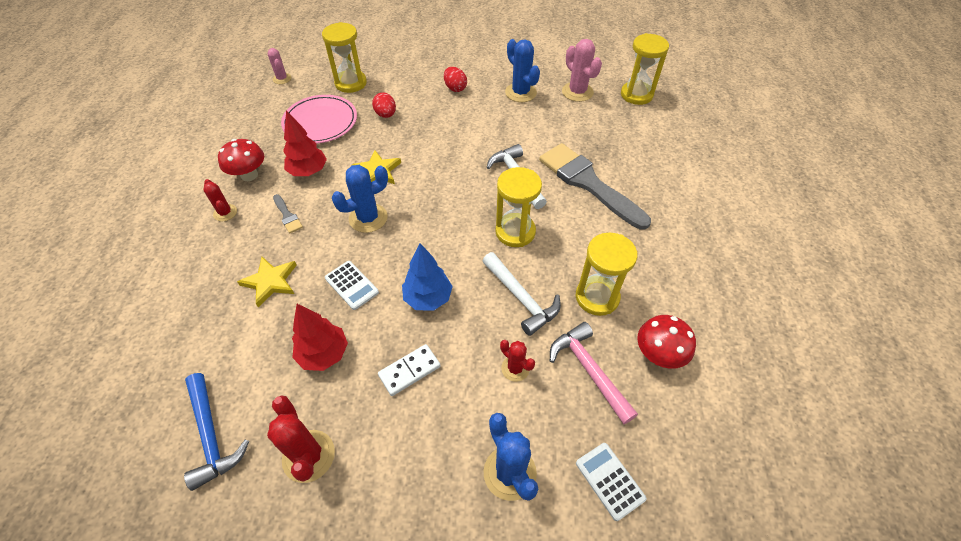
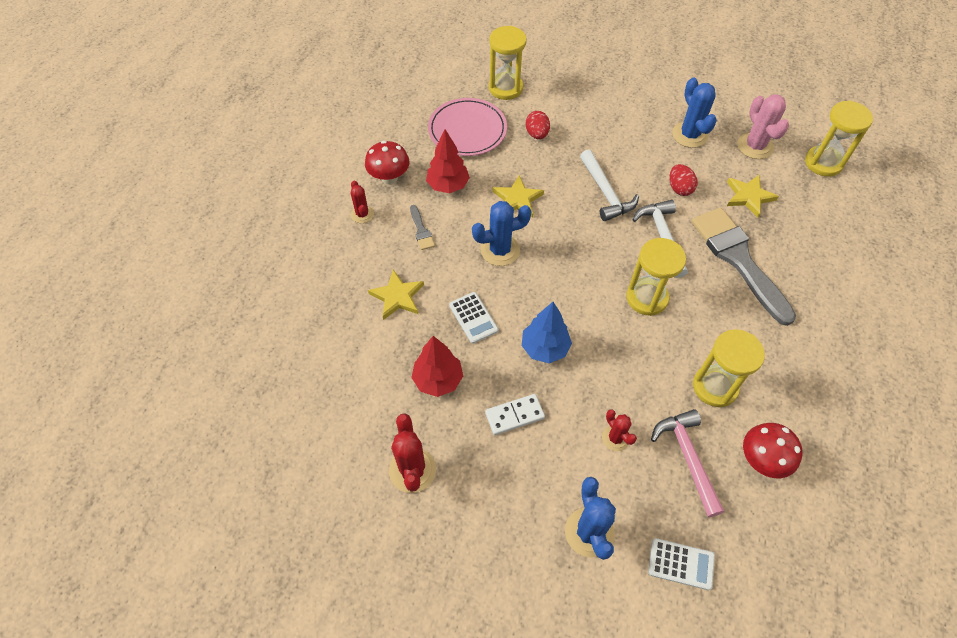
camera: 15 degrees right, 5 degrees up
blue hammer [184,373,249,491] -> none
pink cactus [268,48,291,84] -> none
red egg [444,67,467,92] -> red egg moved to [669,164,698,196]
white hammer [482,252,561,336] -> white hammer moved to [580,149,639,221]
white calculator [576,443,647,521] -> white calculator turned 120 degrees clockwise [648,538,715,590]
none -> yellow star [727,175,779,218]

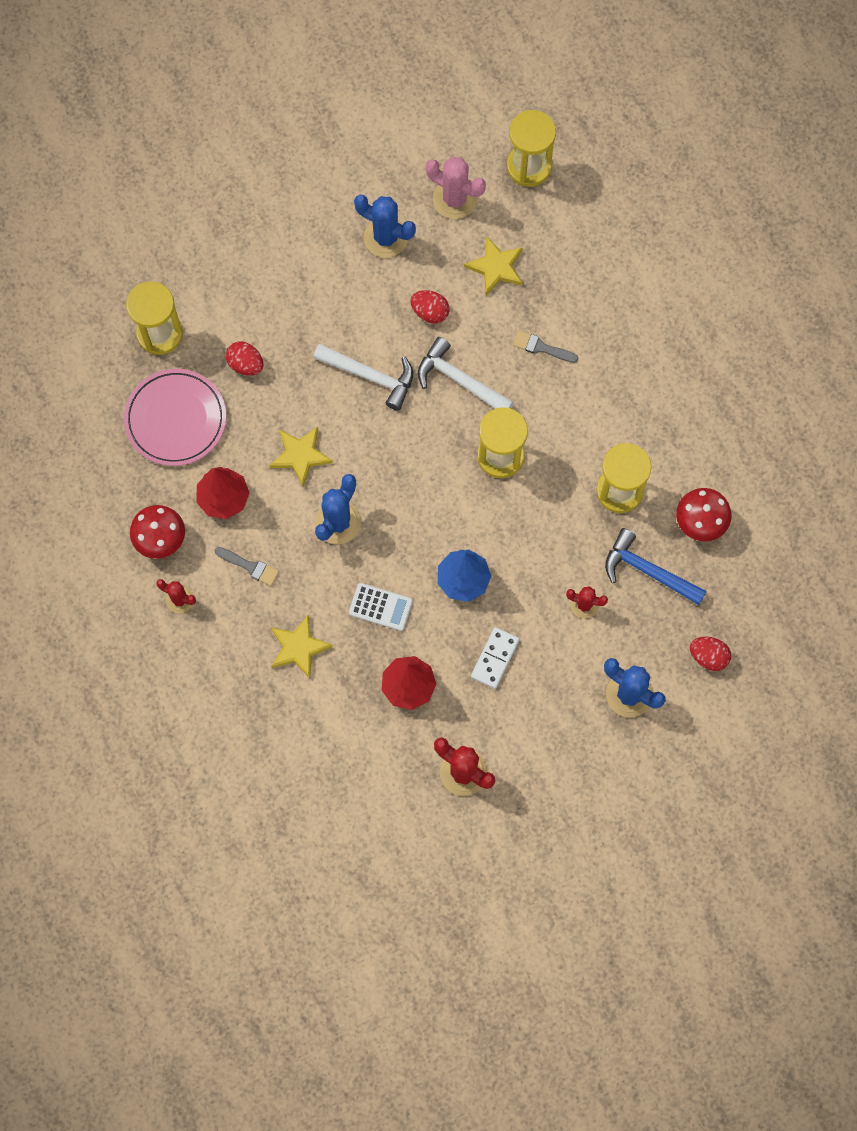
camera: 45 degrees left, 15 degrees up
white calculator [648,538,715,590] -> red egg [690,637,731,671]
pink hammer [651,409,724,517] -> blue hammer [605,528,707,605]
grey brush [691,208,796,326] -> grey brush [513,331,578,363], size x0.41

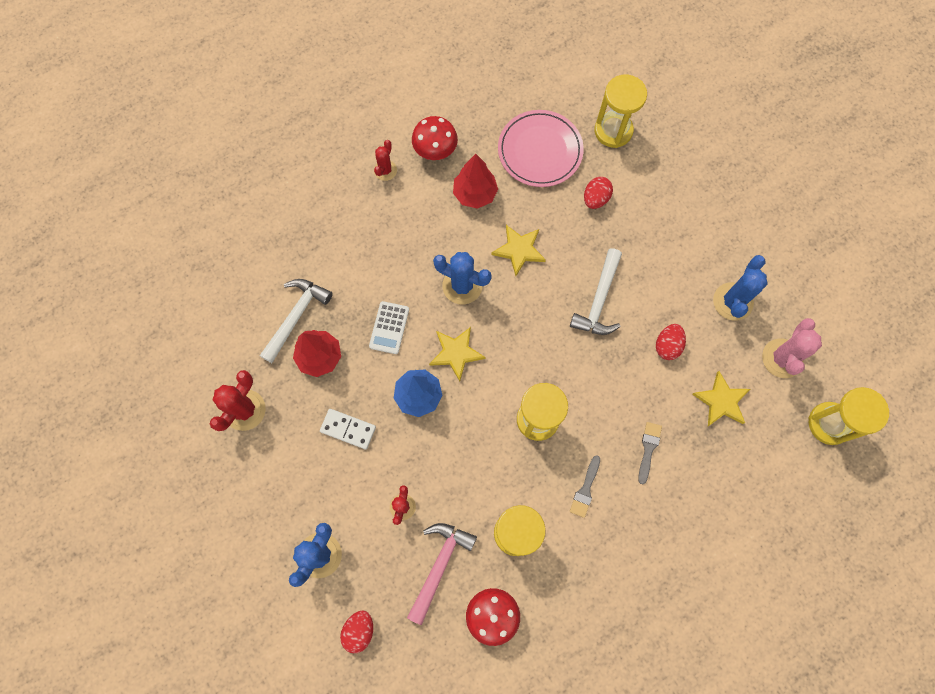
camera: 85 degrees right, 0 degrees up
grey brush [215,547,279,586] -> grey brush moved to [570,455,600,518]
yellow star [271,615,333,678] -> yellow star moved to [429,327,485,381]
white hammer [418,337,514,409] -> white hammer moved to [260,279,333,363]
blue hammer [605,528,707,605] -> pink hammer [407,523,477,625]

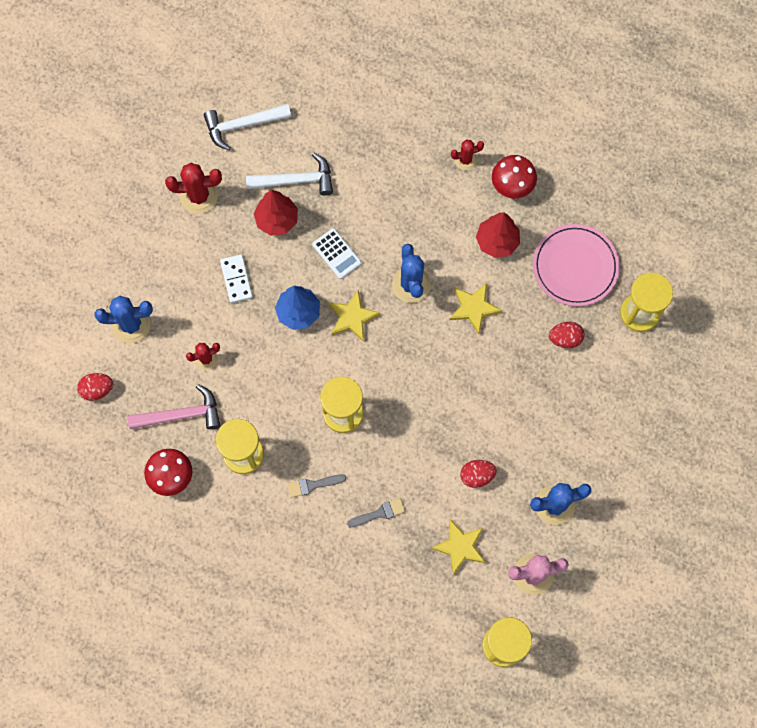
camera: 55 degrees right, 0 degrees up
white calculator [369,301,409,354] -> white calculator turned 105 degrees counterclockwise [312,228,362,279]
white hammer [570,249,622,335] -> white hammer moved to [204,104,291,150]

